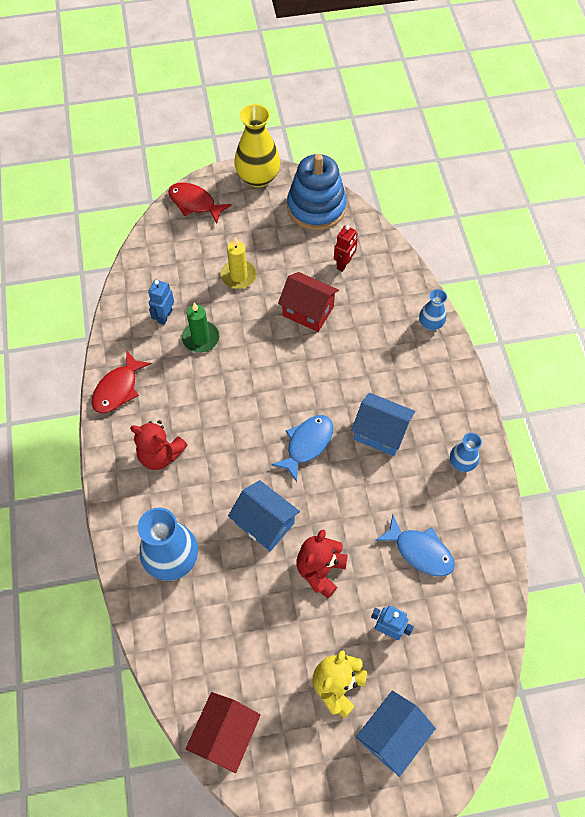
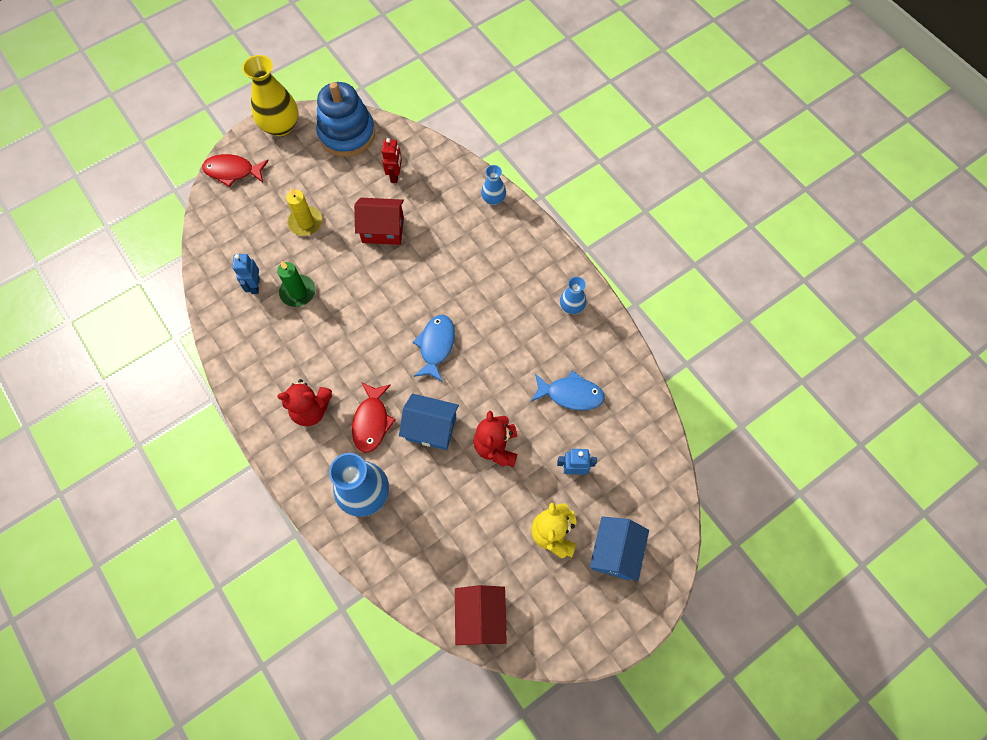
camera: 25 degrees left, 5 degrees up
red fish [92,351,152,413] -> red fish moved to [352,382,396,453]
blue house [351,393,415,456] -> none

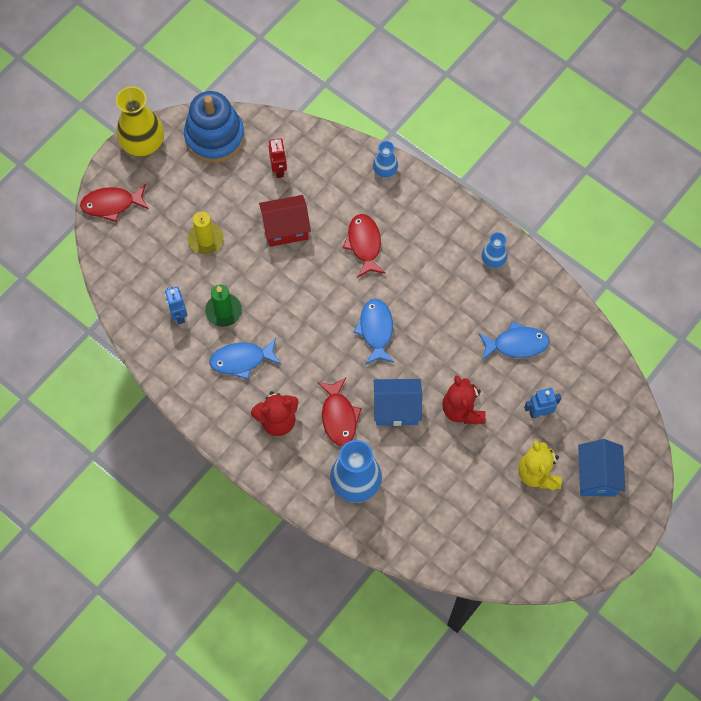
camera: 15 degrees left, 0 degrees up
red house [455,585,507,645] -> none
none -> blue fish [209,338,281,380]
none -> red fish [343,214,385,278]

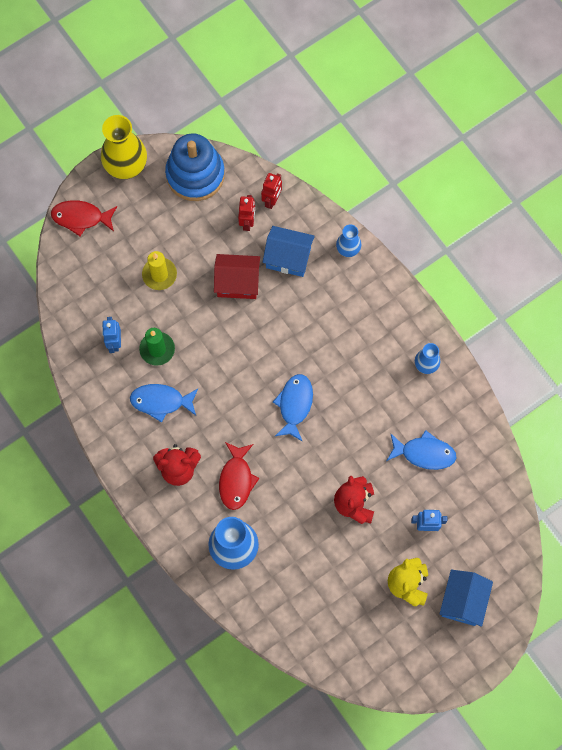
camera: 15 degrees right, 5 degrees up
red fish [343,214,385,278] -> none
blue house [374,379,422,426] -> blue house moved to [263,226,315,277]
none -> red robot [261,173,282,209]

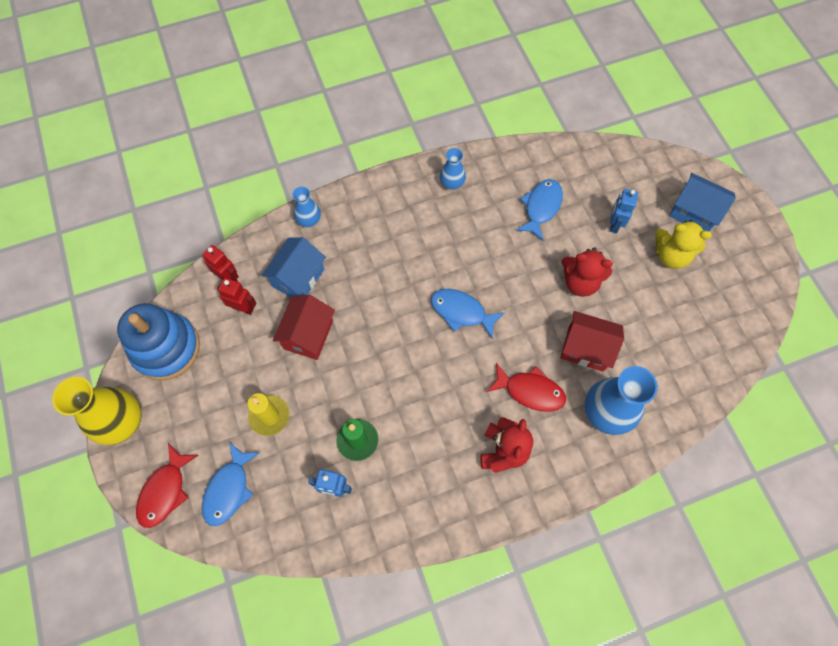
camera: 75 degrees left, 5 degrees down
blue fish [130,384,198,423] -> blue fish moved to [202,442,260,526]
none -> red house [561,311,624,372]

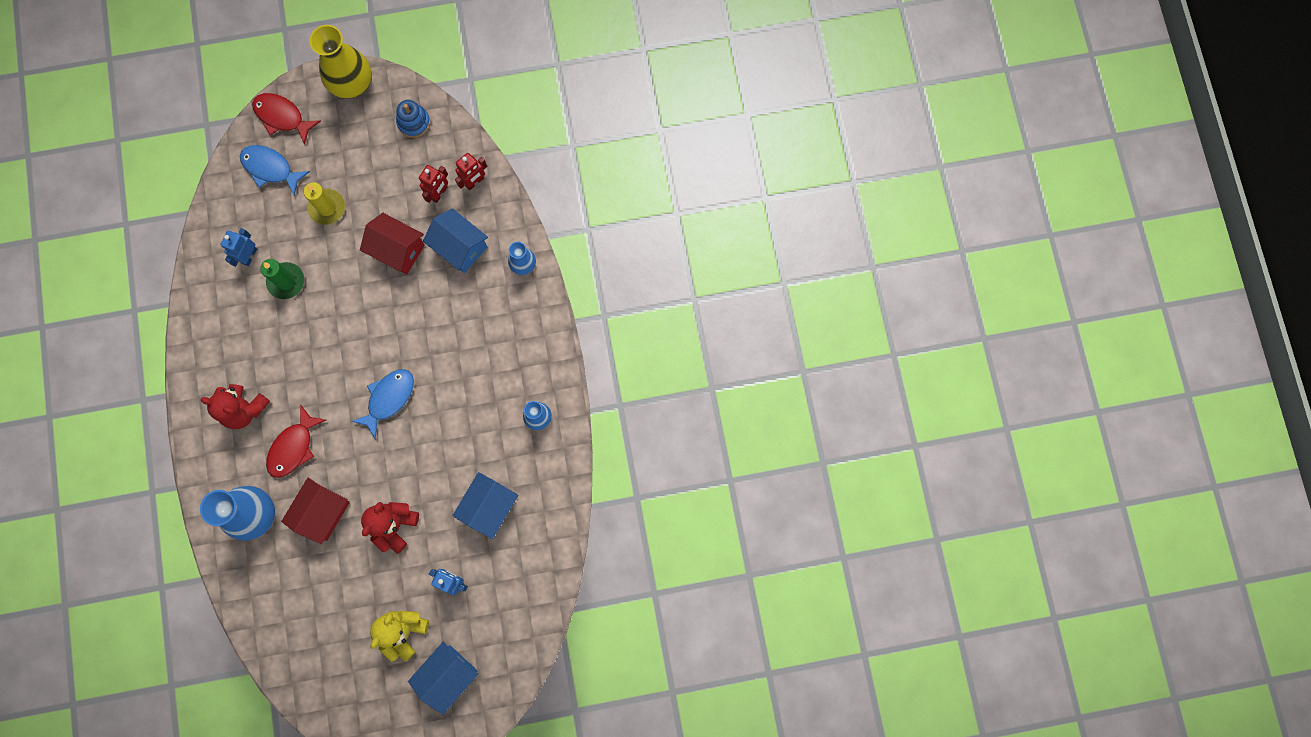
camera: 100 degrees right, 10 degrees up
blue stacking toy [117,303,200,380] -> blue stacking toy [396,100,430,138], size x0.52
blue fish [516,179,563,241] -> blue house [452,472,518,539]

